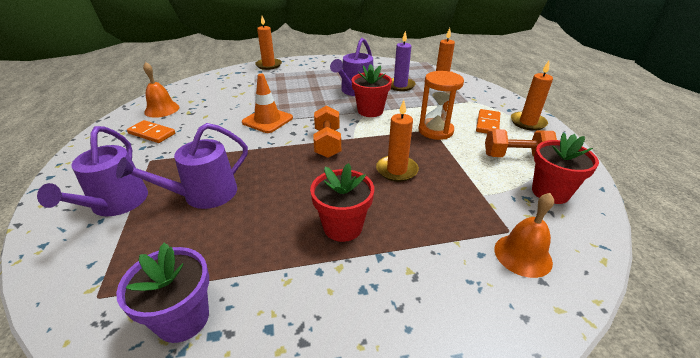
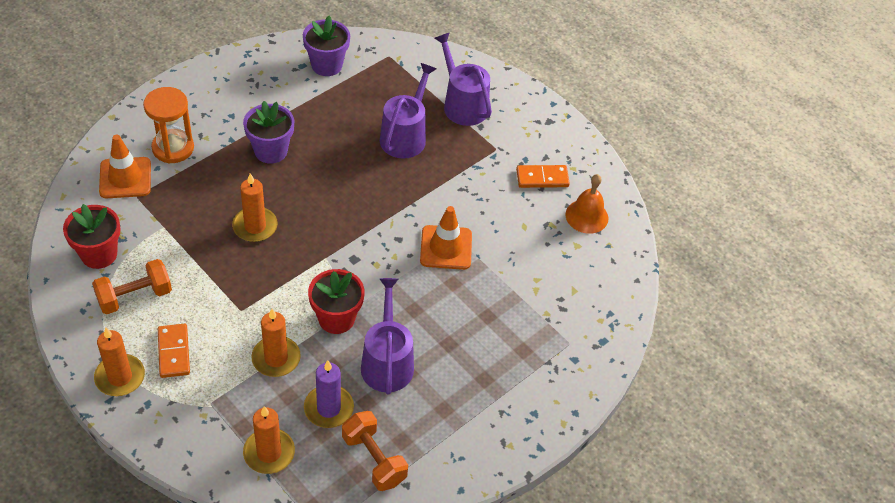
camera: 145 degrees right, 15 degrees up
orange candle [255,16,282,70] -> orange candle moved to [251,309,301,377]
red flower pot [310,163,374,242] -> purple flower pot [243,101,294,164]
orange dumbbell [313,106,341,158] -> orange dumbbell moved to [342,411,408,491]
orange hourglass [419,71,464,140] -> orange hourglass moved to [143,87,194,163]
orange bell [494,193,554,278] -> orange traffic cone [99,134,151,198]

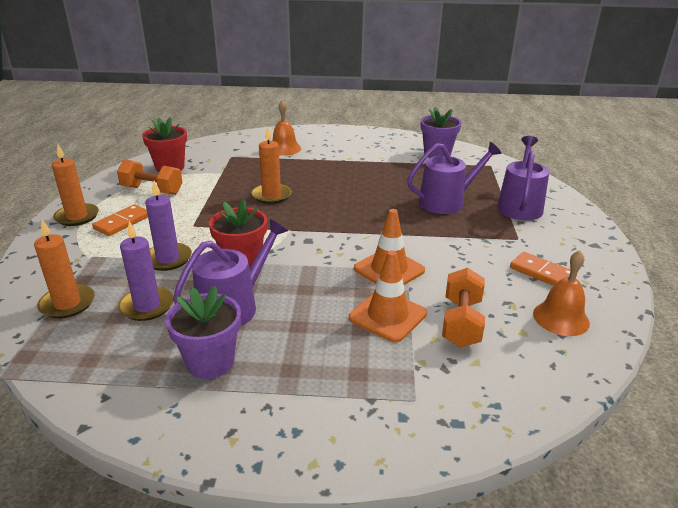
camera: 50 degrees right, 20 degrees down
orange traffic cone [99,134,151,198] -> orange traffic cone moved to [349,250,427,342]
orange hourglass [143,87,194,163] -> orange bell [272,100,301,156]
purple flower pot [243,101,294,164] -> purple flower pot moved to [165,286,241,379]
orange candle [251,309,301,377] -> purple candle [145,181,192,271]
orange dumbbell [342,411,408,491] -> orange dumbbell moved to [442,268,485,348]

